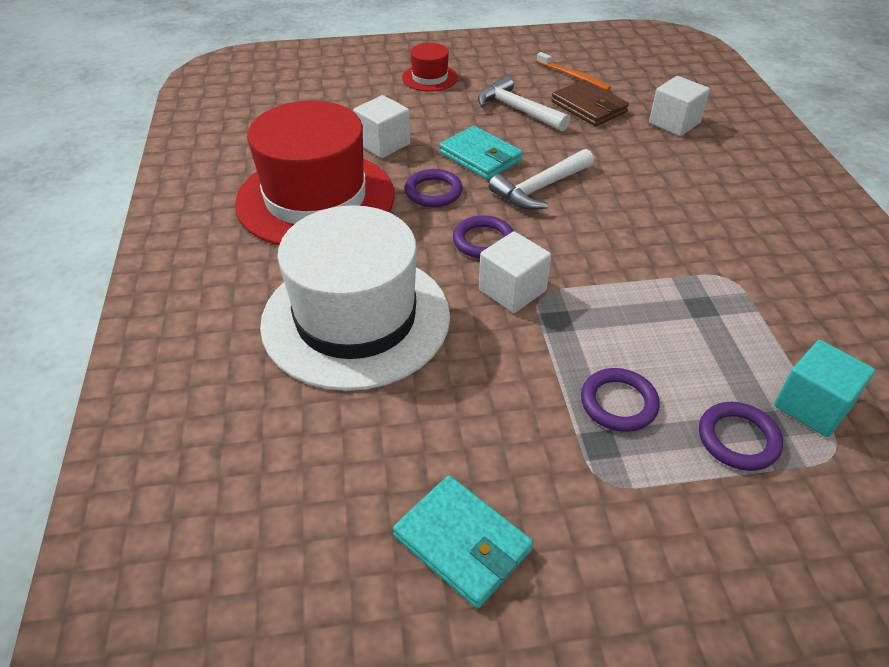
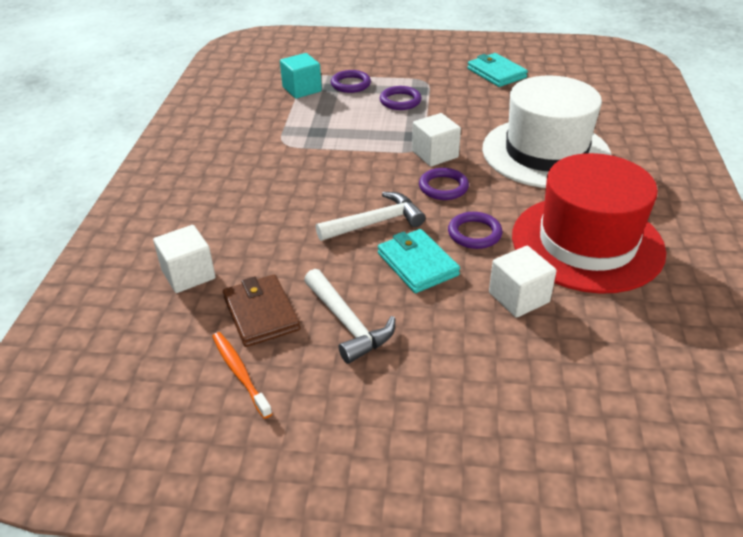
camera: 165 degrees left, 5 degrees down
red hat [402,43,458,92] -> none

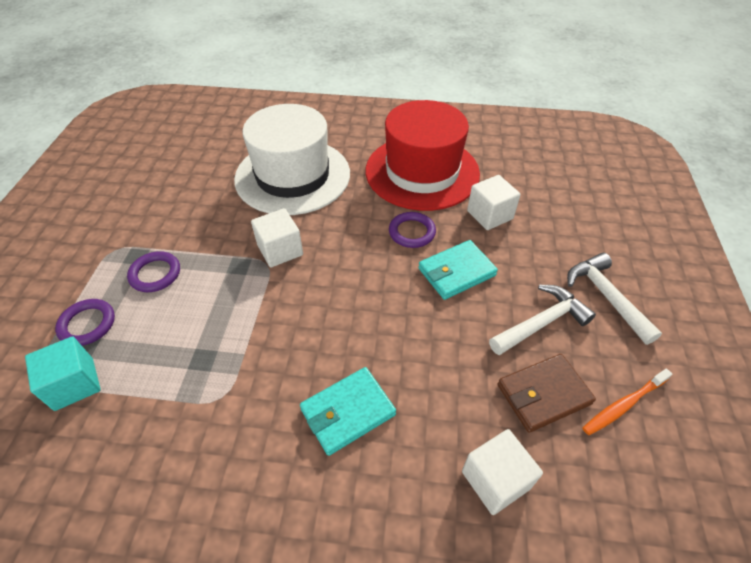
camera: 90 degrees left, 10 degrees up
white hammer [316,192,425,241] -> white hammer moved to [567,253,662,345]
purple ring [419,168,469,200] -> none
turquoise wallet [467,53,528,87] -> turquoise wallet moved to [300,367,396,456]

